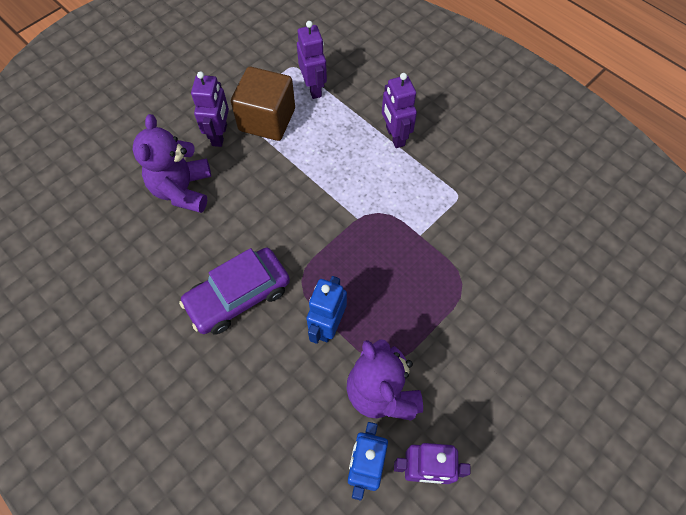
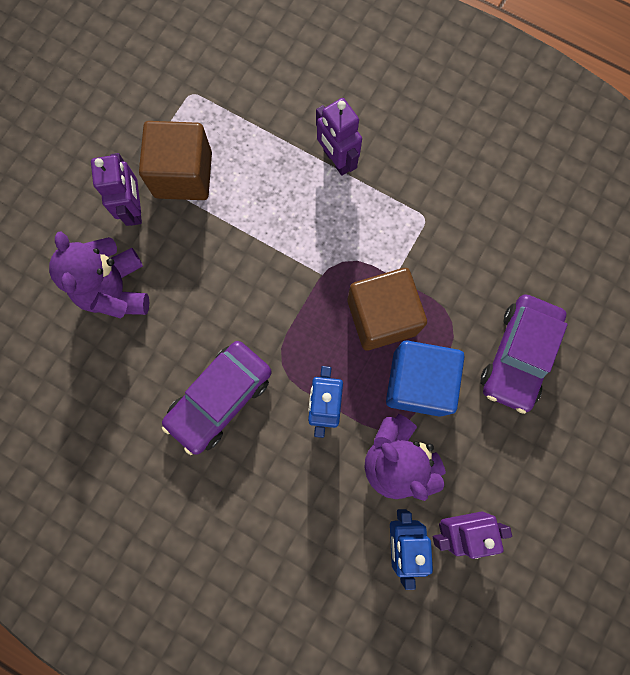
camera: 15 degrees left, 15 degrees up
purple robot [297,21,327,99] -> none
none -> brown cube [347,268,427,350]
none -> blue cube [386,340,464,417]
none -> purple car [481,295,568,414]

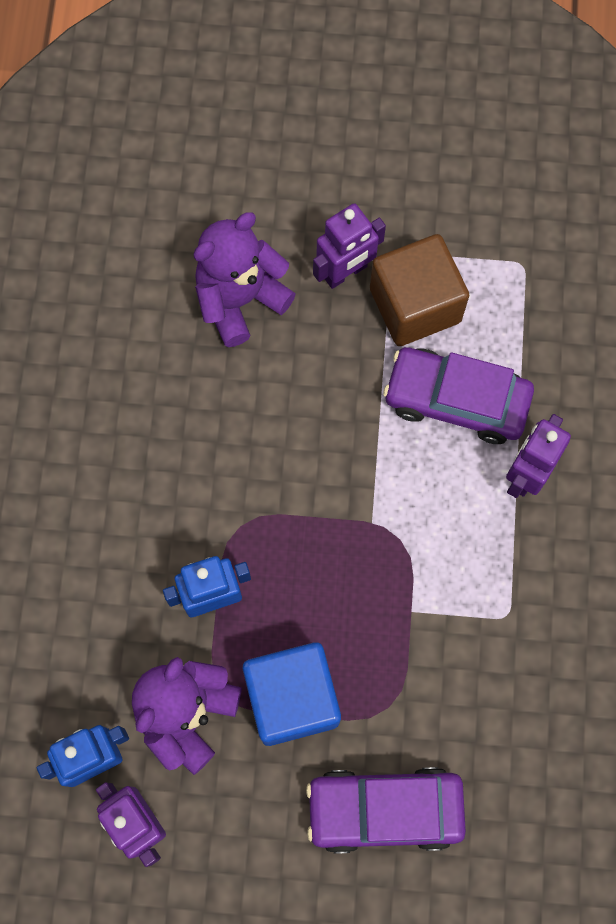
camera: 65 degrees right, 5 degrees down
purple car [162,341,272,455] -> purple car moved to [383,347,534,444]
brown cube [347,268,427,350] -> none

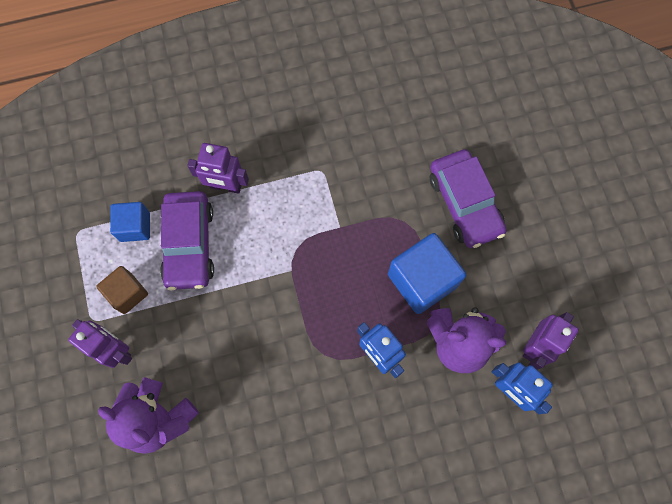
camera: 110 degrees left, 0 degrees up
brown cube [370,234,469,346] -> brown cube [96,266,148,314], size x0.60
none -> blue cube [110,202,150,242]

